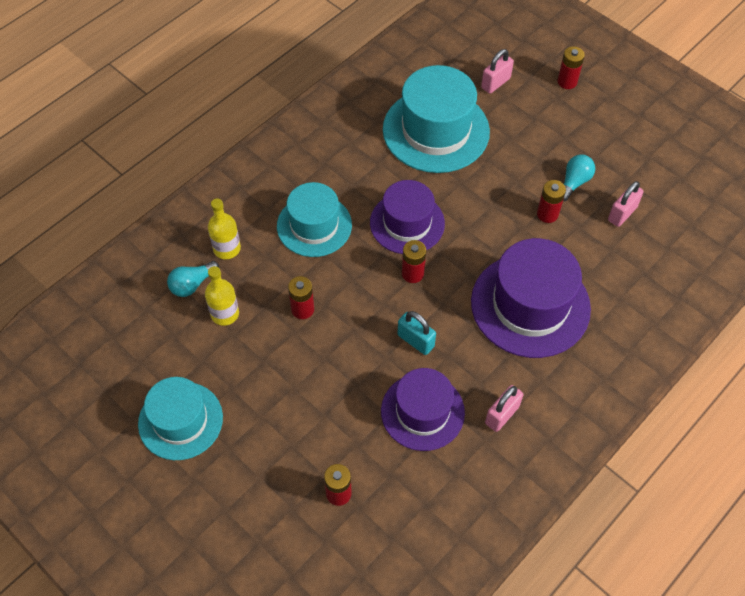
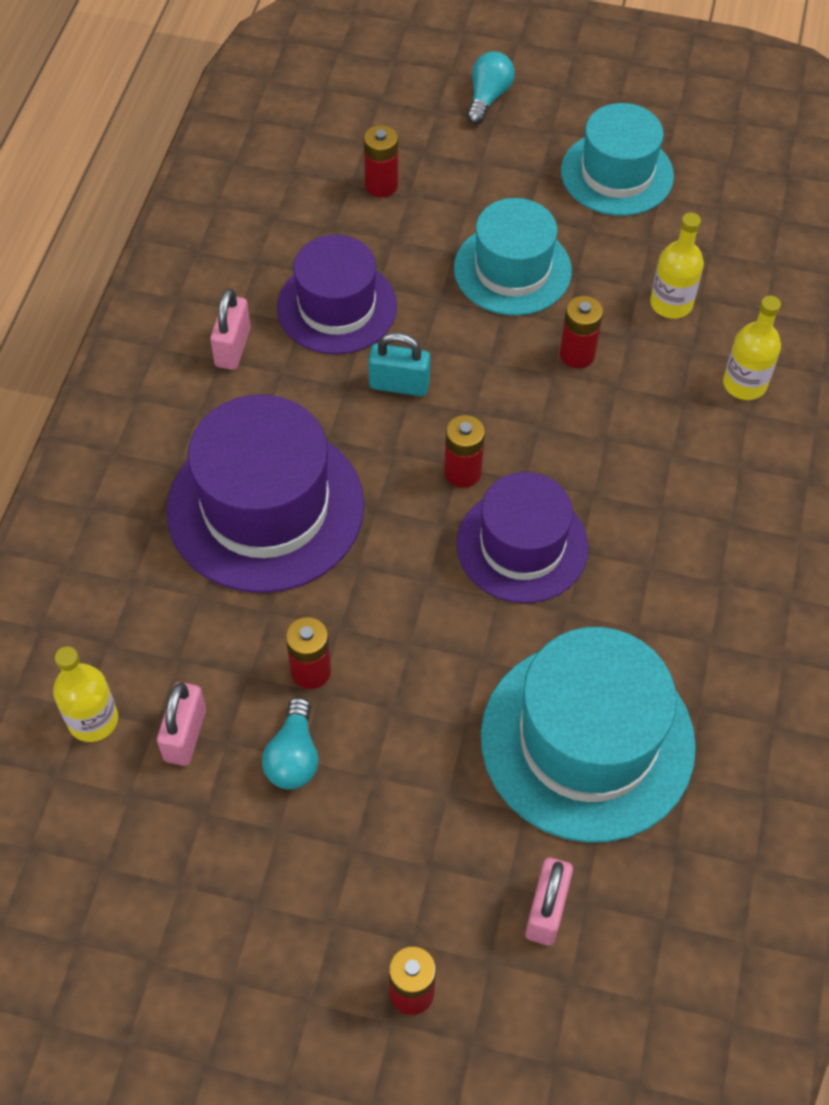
camera: 150 degrees right, 0 degrees up
turquoise light bulb [167,261,219,297] -> turquoise light bulb moved to [467,51,515,124]
turquoise hat [277,182,352,257] -> turquoise hat moved to [454,198,572,316]
none -> yellow bottle [53,646,118,742]

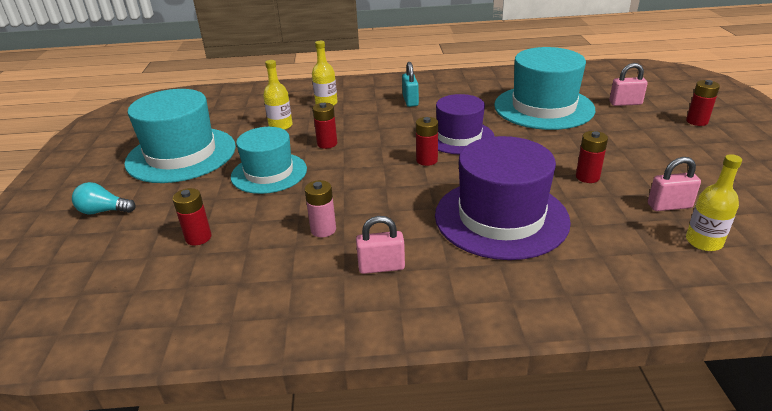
camera: 105 degrees left, 25 degrees down
turquoise light bulb [262,697,318,789] -> none
purple hat [277,235,397,354] -> pink battery [305,180,336,237]
turquoise padlock [369,332,430,396] -> turquoise padlock moved to [402,62,419,107]
turquoise hat [561,103,674,216] -> turquoise hat [124,89,236,183], size x1.51

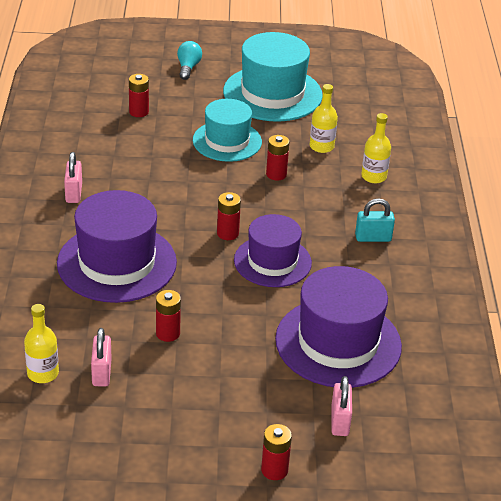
camera: 90 degrees right, 5 degrees up
pink battery [305,180,336,237] -> none
turquoise hat [494,47,595,130] -> purple hat [275,266,402,388]

